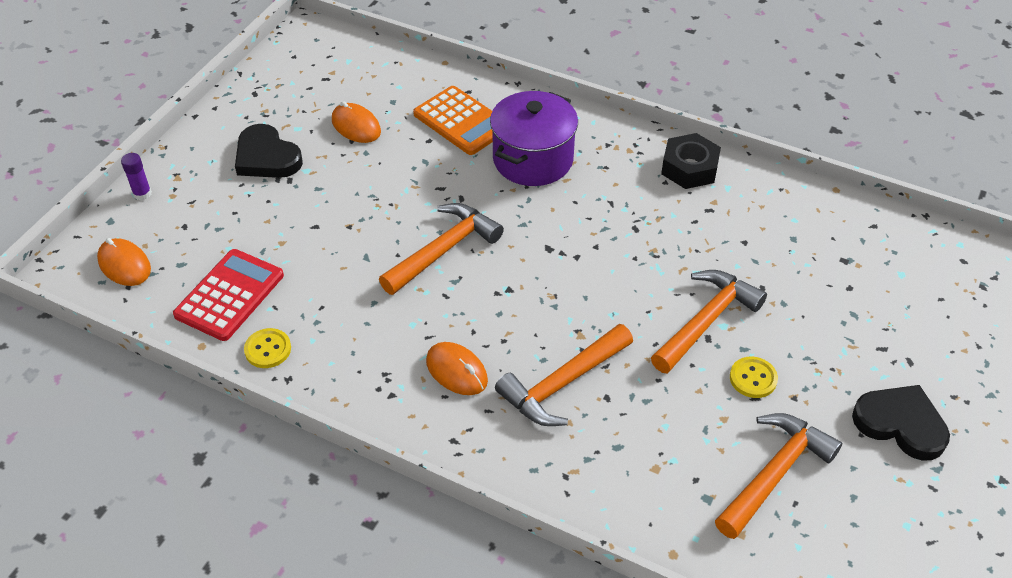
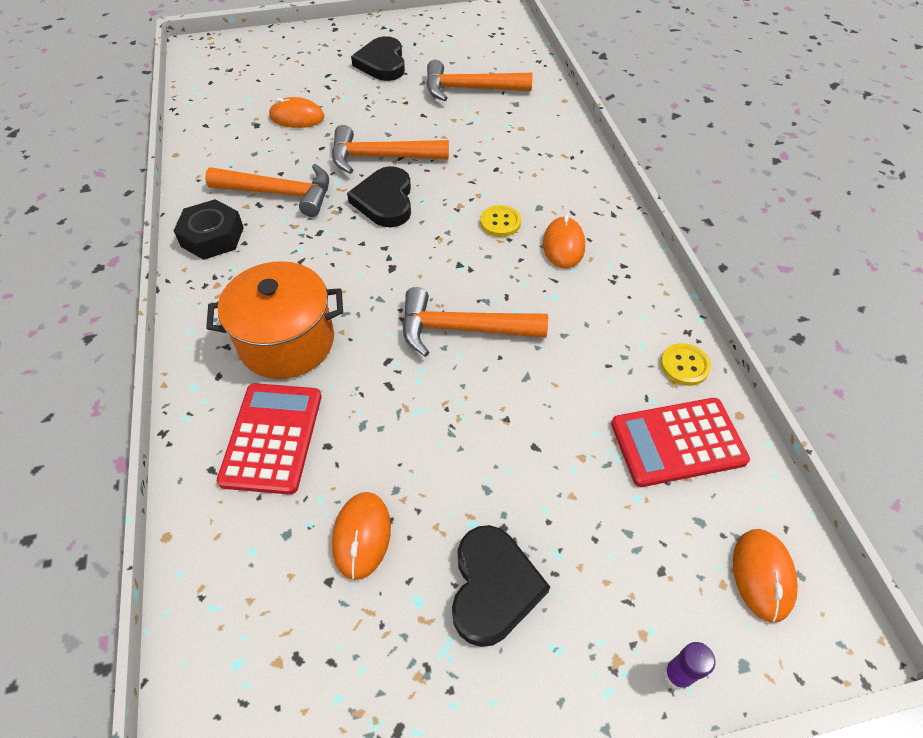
camera: 130 degrees left, 5 degrees up
orange calculator [413,86,493,155] -> red calculator [217,383,322,495]
purple pot [490,91,578,186] -> orange pot [206,261,343,379]
orange hammer [495,324,633,426] -> orange hammer moved to [205,164,329,217]
yellow button [730,357,778,398] -> yellow button moved to [480,205,521,237]
none -> orange mouse [269,97,324,128]
none -> black heart [347,166,411,227]

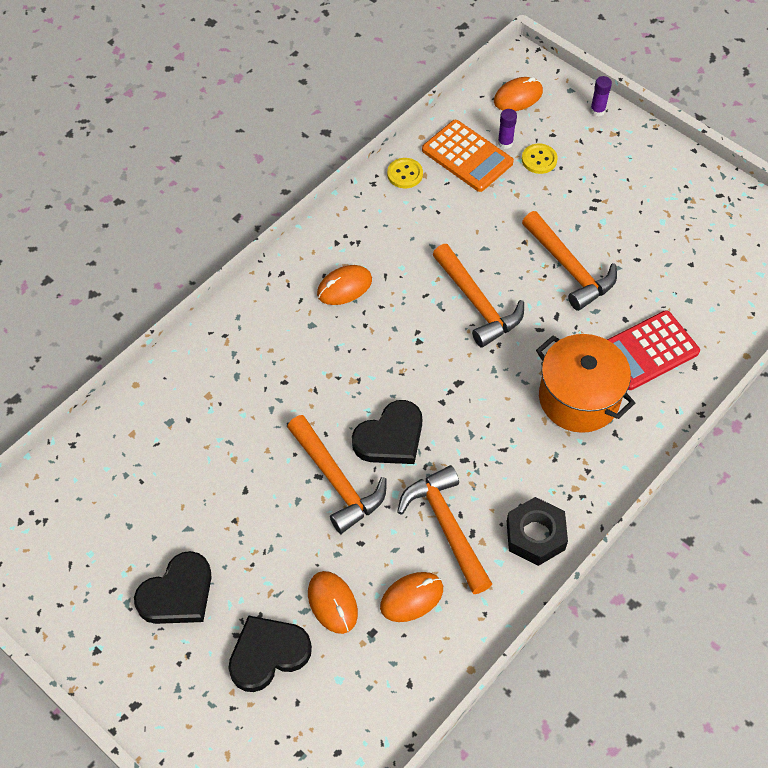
camera: 125 degrees left, 5 degrees up
orange mouse [332,492,391,580] -> orange mouse moved to [380,572,443,622]
orange hammer [426,60,532,101] -> orange hammer moved to [522,211,617,311]
black heart [452,525,550,647] -> black heart moved to [228,615,312,692]
yellow button [480,205,521,237] -> yellow button moved to [522,144,558,174]
red calculator [611,398,750,487] -> orange calculator [422,120,514,192]
none -> purple glue stick [498,109,517,149]

